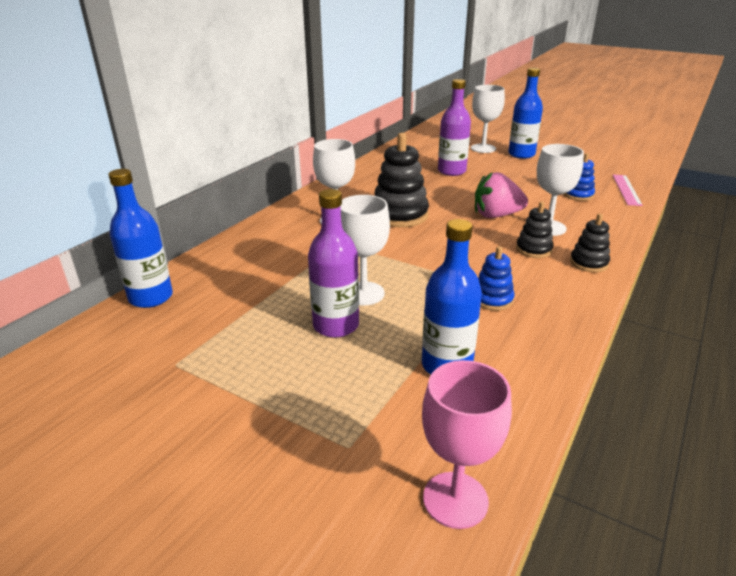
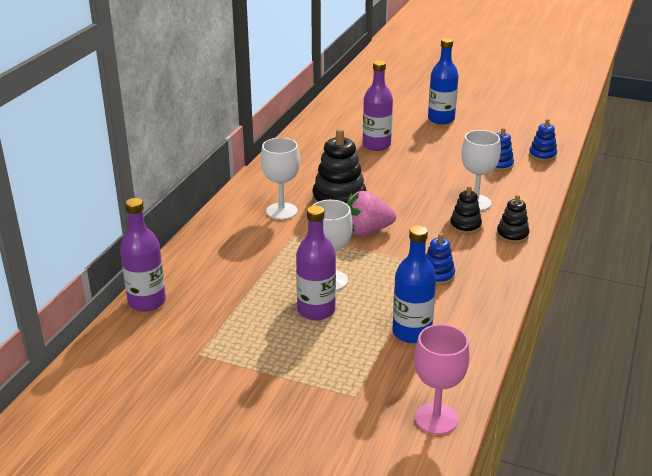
camera: 10 degrees left, 0 degrees up
blue bottle [108,169,173,308] -> purple bottle [120,198,166,312]
white goblet [471,85,505,153] -> none
pink strawberry [475,172,528,218] -> pink strawberry moved to [347,191,396,236]
pink ruler [613,175,643,206] -> blue stacking toy [529,119,557,162]

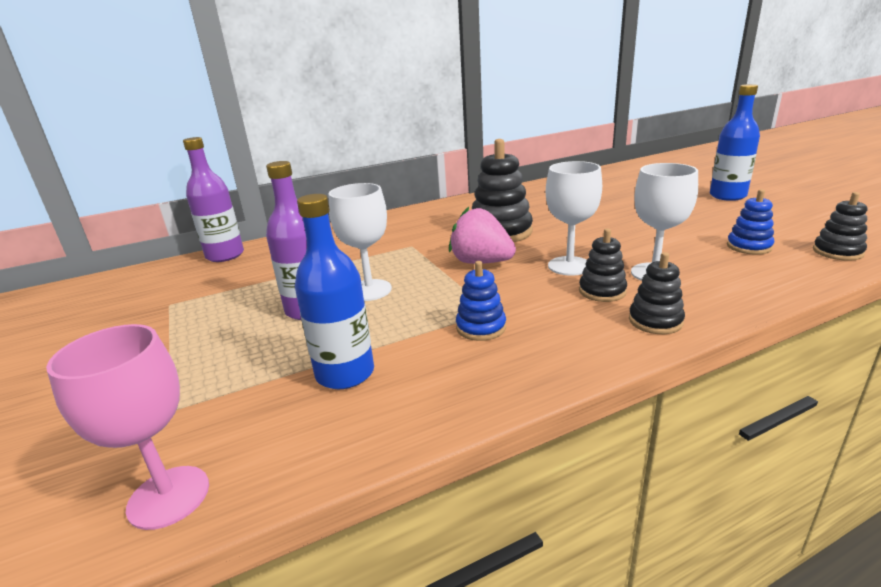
camera: 45 degrees right, 5 degrees down
white goblet [261,138,300,220] -> white goblet moved to [546,161,602,276]
purple bottle [363,60,393,151] -> none
blue stacking toy [529,119,557,162] -> black stacking toy [813,192,867,261]

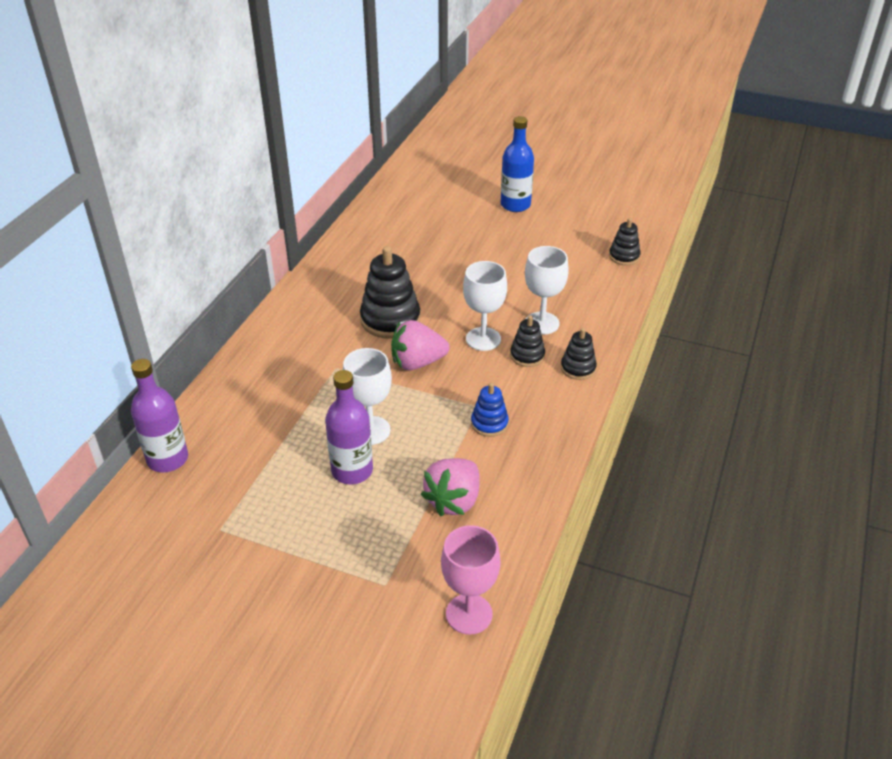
camera: 45 degrees left, 15 degrees up
blue bottle [295,194,374,389] -> pink strawberry [421,458,480,516]
blue stacking toy [727,189,774,255] -> none

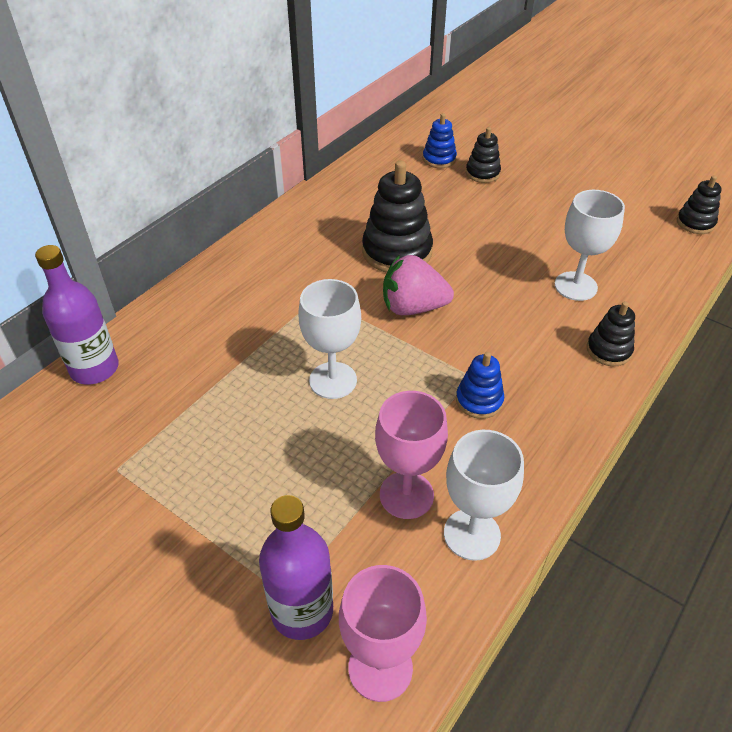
camera: 15 degrees right, 5 degrees up
purple bottle [325,370,373,484] -> purple bottle moved to [259,495,333,640]
pink strawberry [421,458,480,516] -> pink goblet [375,391,448,519]
white goblet [463,261,507,351] -> white goblet moved to [444,430,524,561]
blue bottle [501,116,534,212] -> none
black stacking toy [510,315,545,367] -> black stacking toy moved to [466,127,501,183]
none -> blue stacking toy [423,113,457,168]

